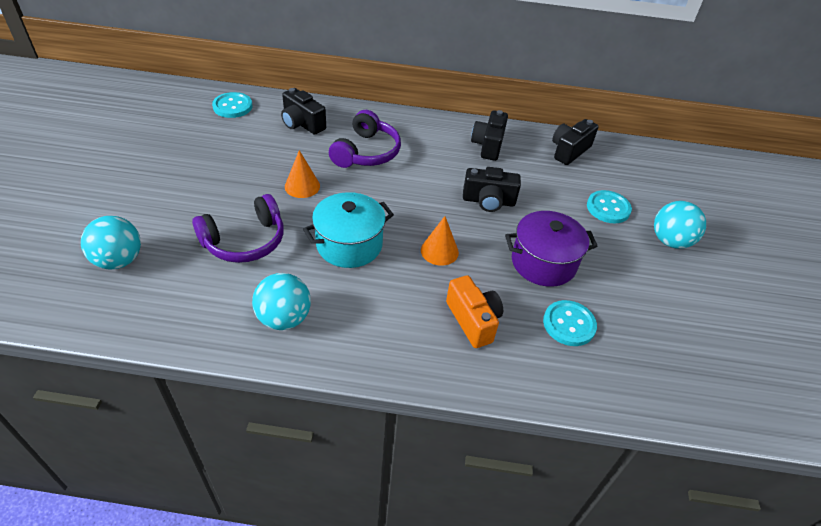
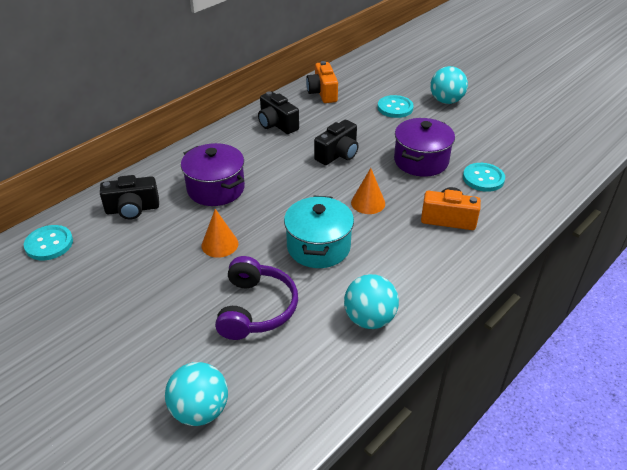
camera: 50 degrees left, 5 degrees down
purple headphones [329,110,401,168] -> purple pot [181,143,245,206]
black camera [552,119,599,165] -> orange camera [306,61,338,103]

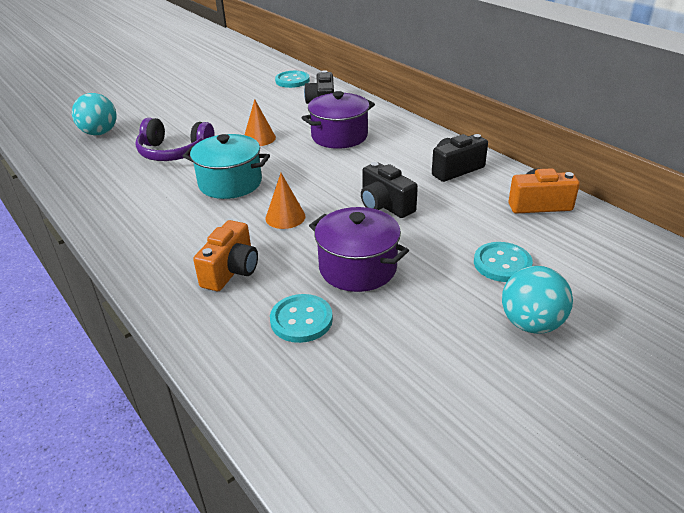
camera: 100 degrees right, 5 degrees down
turquoise ball [344,274,399,329] -> none

